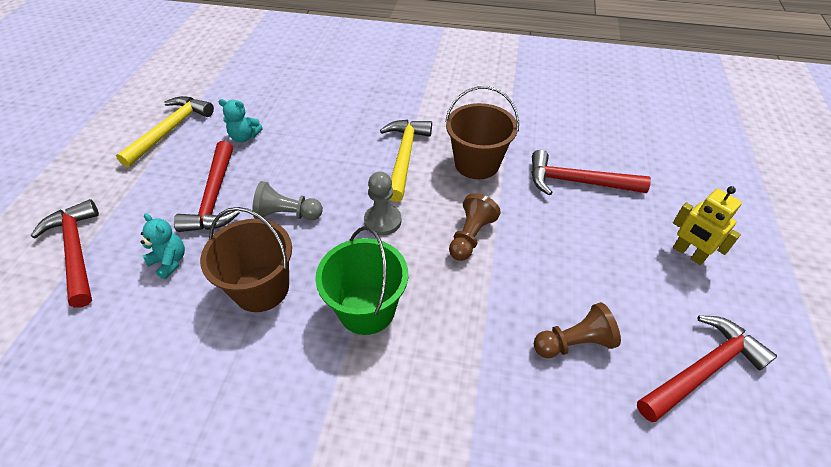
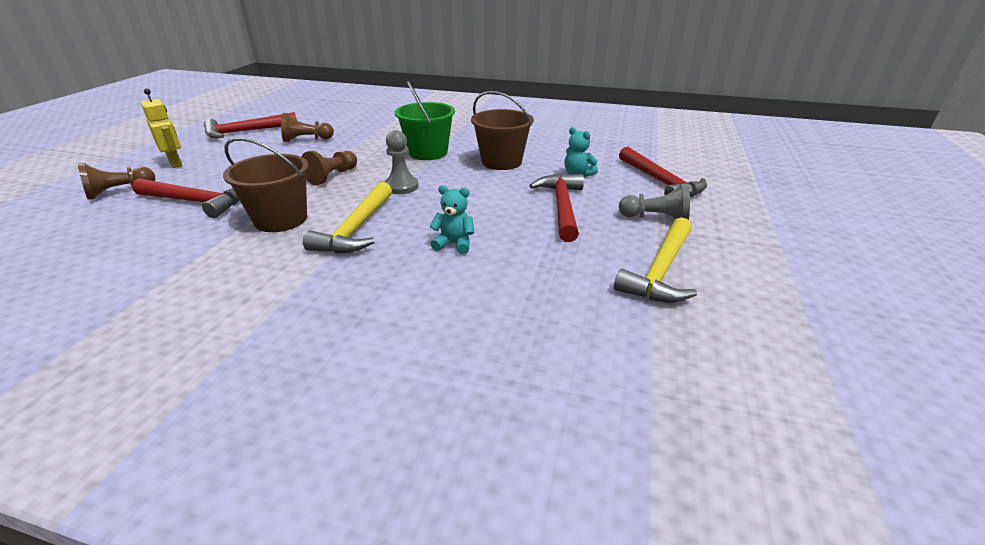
camera: 175 degrees left, 15 degrees down
turquoise teddy bear [219,99,263,142] -> turquoise teddy bear moved to [430,185,474,255]
grey pawn [252,181,323,220] -> grey pawn moved to [619,184,690,220]
none -> brown pawn [77,163,155,199]

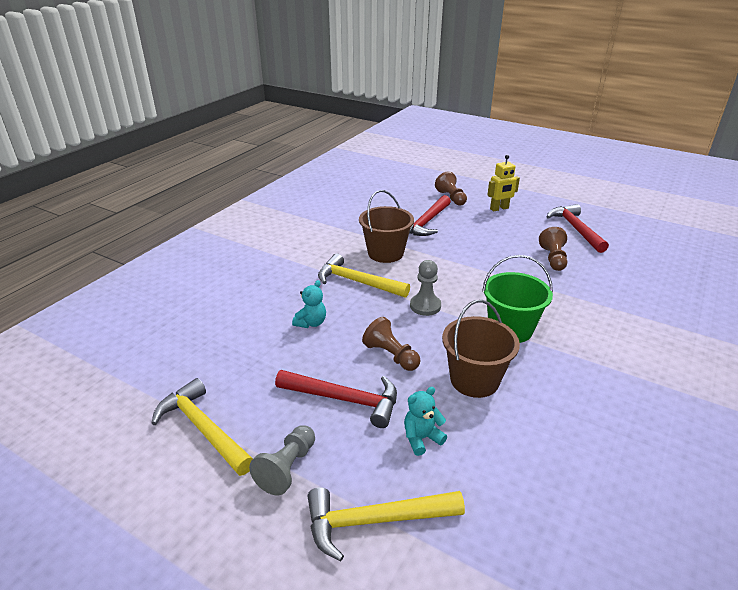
camera: 105 degrees right, 0 degrees up
brown pawn [301,151,357,185] -> brown pawn moved to [362,317,421,371]
red hammer [619,147,707,197] -> yellow hammer [307,487,465,561]

